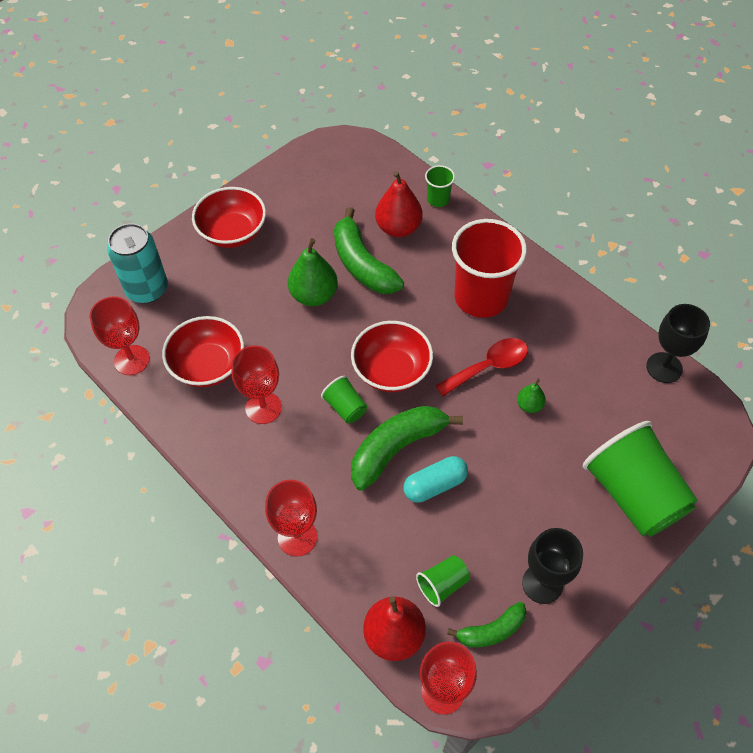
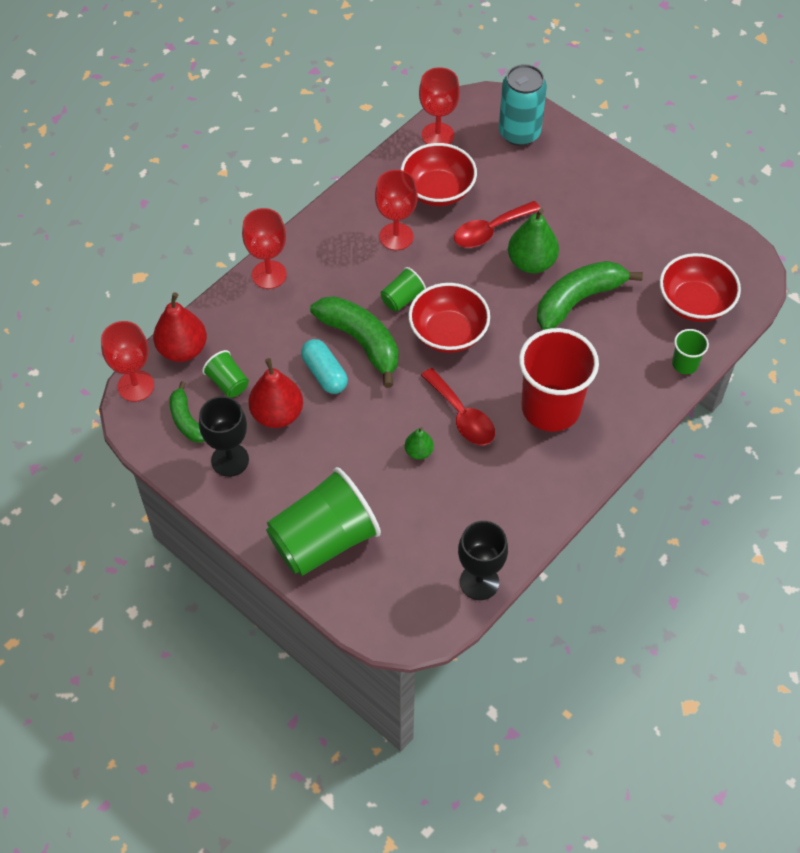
camera: 85 degrees right, 0 degrees up
red bowl [192,187,266,248] -> red bowl moved to [660,253,741,322]
red pear [375,171,423,237] -> red pear moved to [248,358,303,428]
none -> red spoon [454,201,540,248]

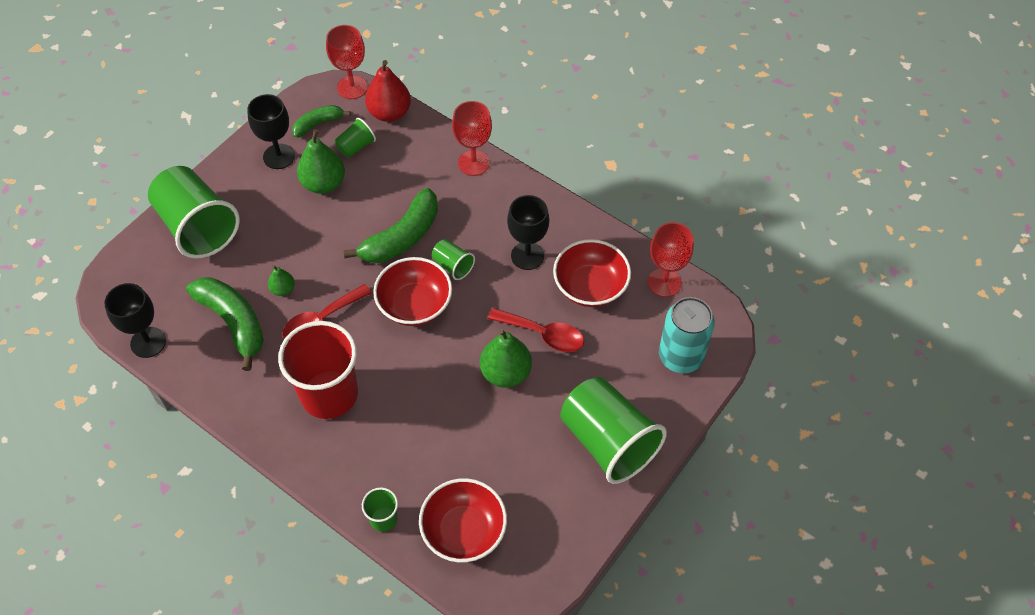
camera: 85 degrees right, 0 degrees up
red pear [248,358,303,428] -> green pear [297,129,345,194]
turquoise capsule [301,339,348,394] -> none
red goblet [375,170,418,250] -> black goblet [507,195,549,270]
red spoon [454,201,540,248] -> red spoon turned 150 degrees clockwise [488,308,584,352]
green banana [537,261,643,330] -> green banana moved to [186,277,264,371]
none -> green cup [560,377,667,484]

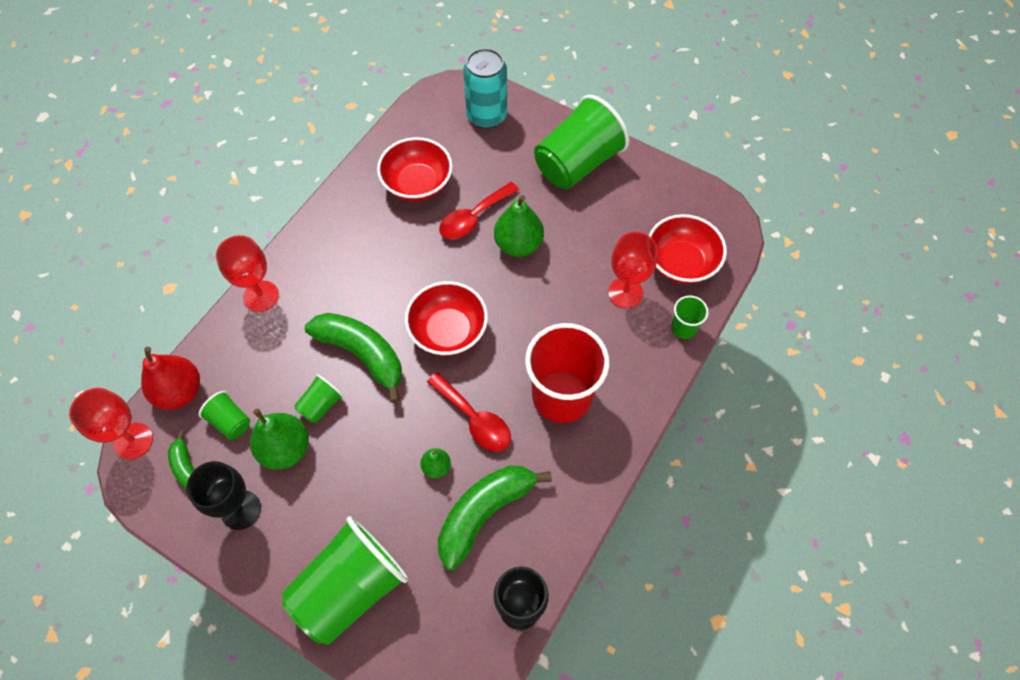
camera: 95 degrees left, 5 degrees up
green cup [432,239,475,280] -> green cup moved to [294,374,344,423]
red spoon [488,308,584,352] -> red spoon turned 150 degrees counterclockwise [439,182,519,239]
black goblet [507,195,549,270] -> none
red goblet [648,222,694,297] -> red goblet moved to [608,232,658,308]

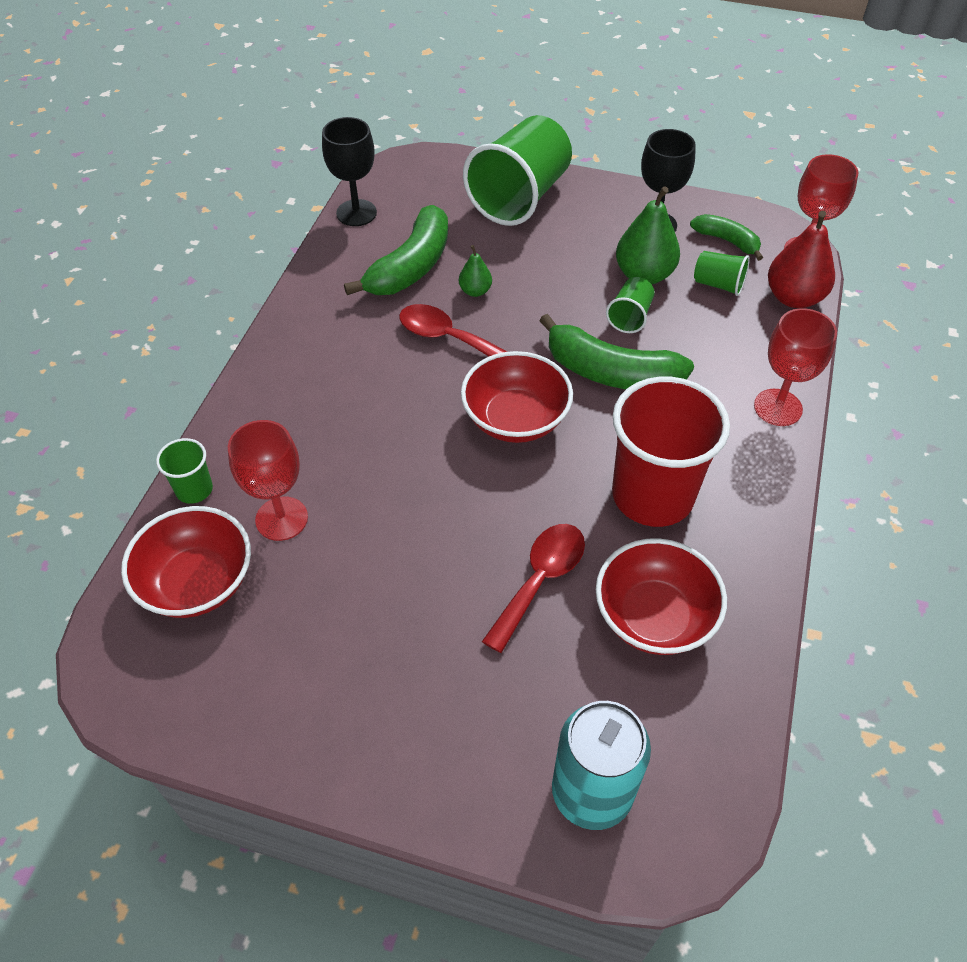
camera: 165 degrees right, 10 degrees down
green pear [494,195,544,257] -> none
red cup [525,323,609,423] -> red cup moved to [612,377,730,527]
green cup [534,95,629,189] -> none

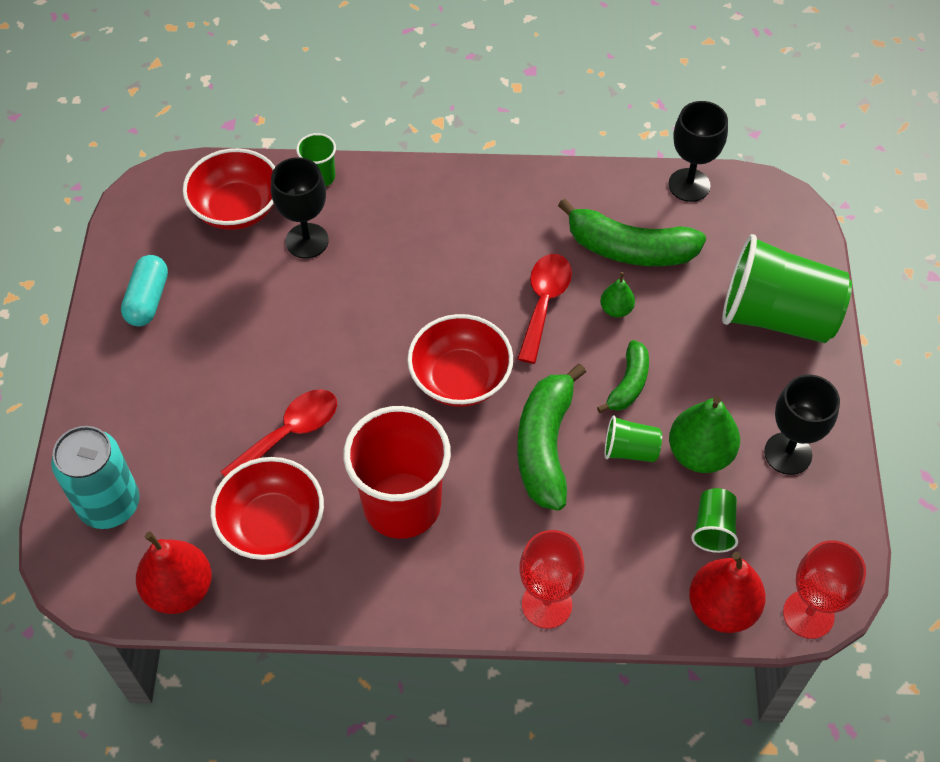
camera: 75 degrees right, 5 degrees up
red goblet [228,420,308,541] -> black goblet [271,157,329,258]
red spoon [482,524,585,653] -> red spoon turned 60 degrees counterclockwise [220,389,337,477]
green banana [690,214,763,261] -> green banana moved to [597,340,649,413]
none -> turquoise capsule [121,255,168,326]
none -> red pear [136,531,212,614]

